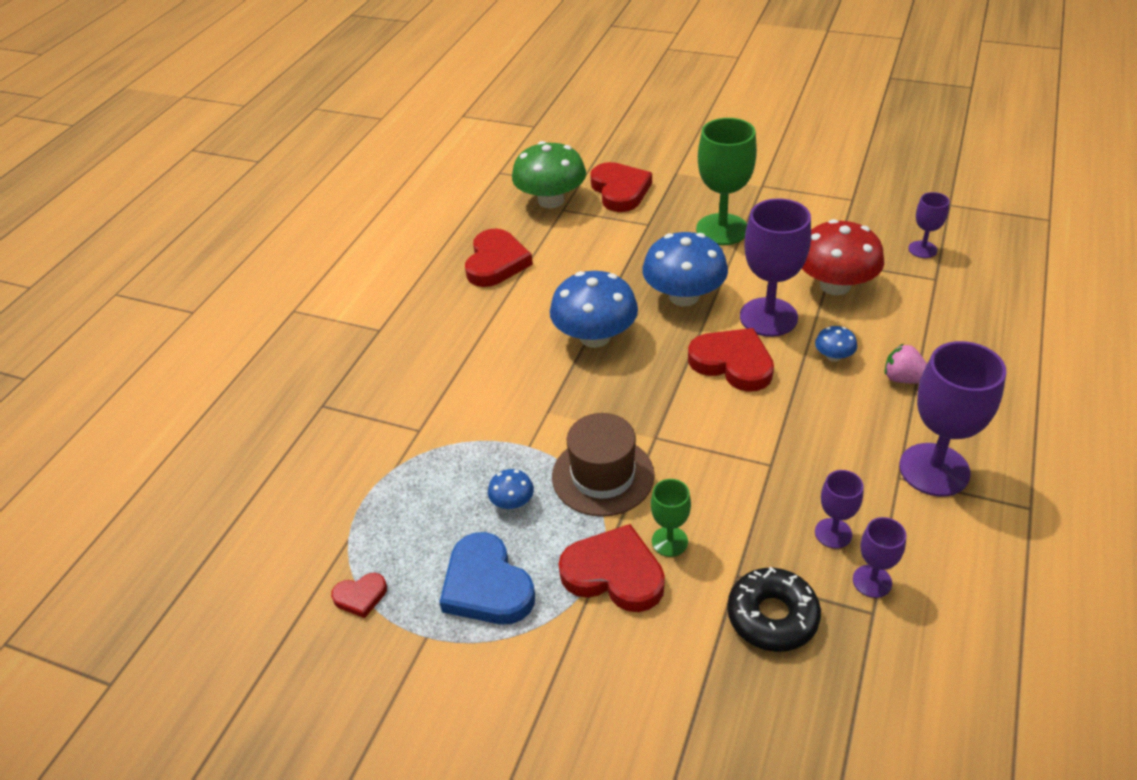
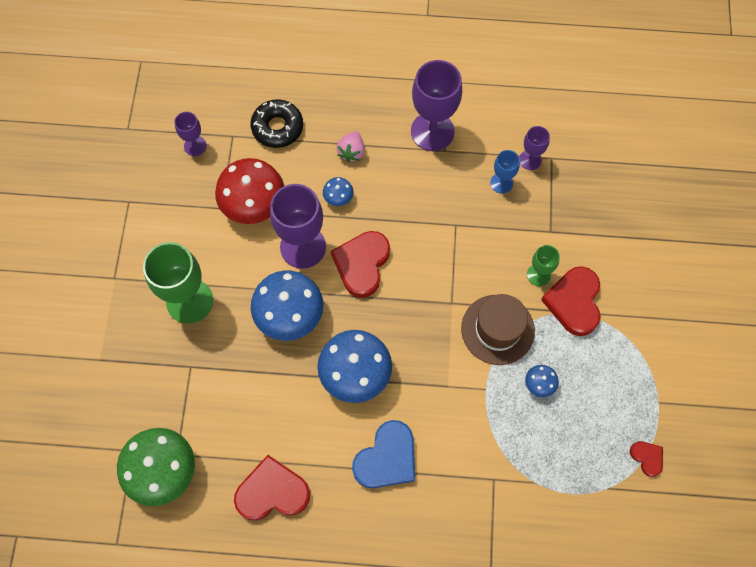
camera: 110 degrees left, 25 degrees up
blue heart [439,532,535,625] -> blue heart moved to [352,420,415,488]
red heart [590,162,652,212] -> none
black donut [727,566,821,652] -> black donut moved to [250,99,303,148]
purple goblet [815,470,864,549] -> blue goblet [490,150,520,194]

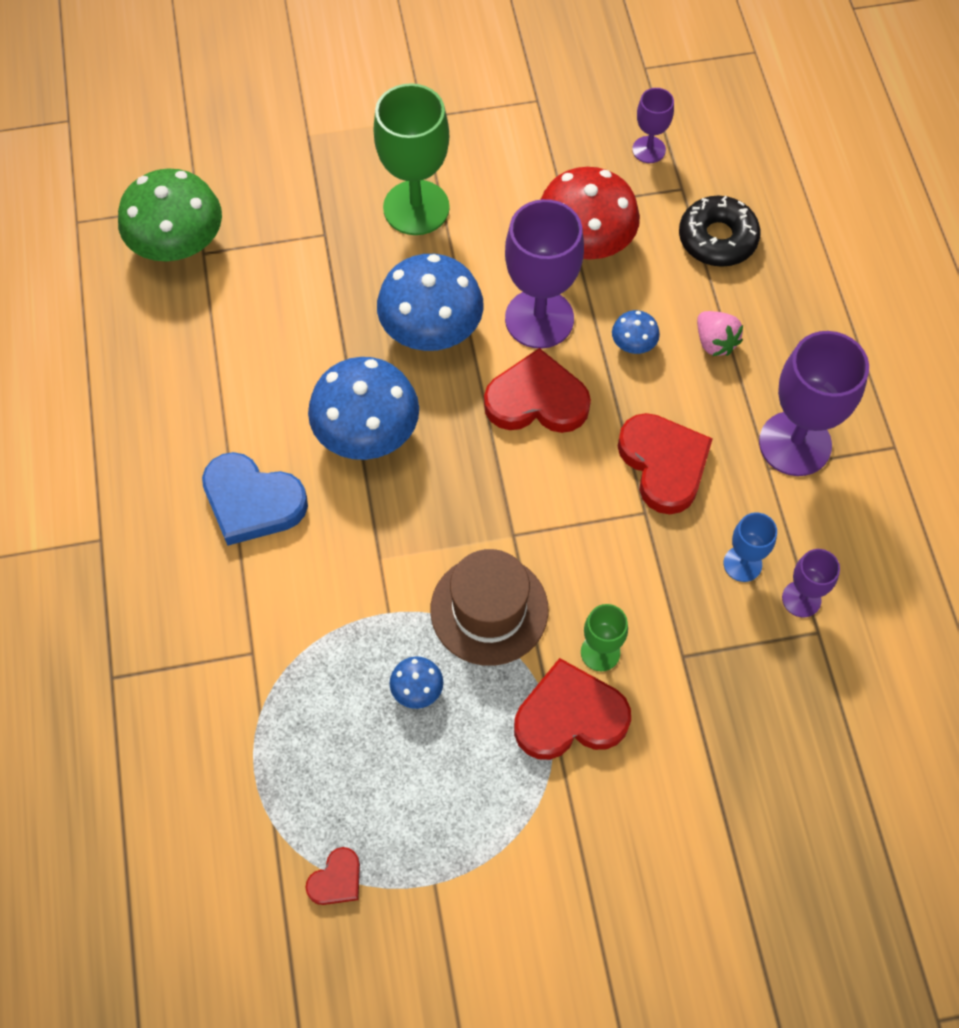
camera: 75 degrees right, 5 degrees down
red heart [234,455,310,521] -> red heart moved to [618,413,713,514]
pink strawberry [337,131,364,162] -> pink strawberry turned 120 degrees counterclockwise [697,311,743,356]

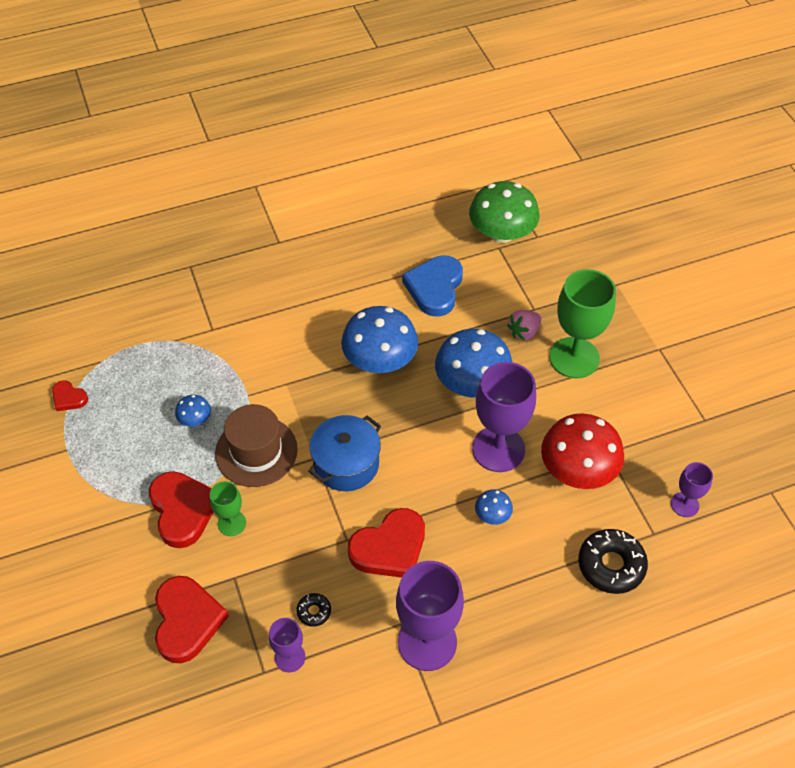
camera: 80 degrees right, 10 degrees down
blue heart [202,452,308,546] -> blue heart moved to [402,255,463,317]
red heart [484,348,591,433] -> red heart moved to [155,576,229,663]
pink strawberry [697,311,743,356] -> pink strawberry moved to [507,310,541,341]
blue goblet [723,513,777,582] -> black donut [297,593,331,627]
none -> blue pot [308,415,381,491]

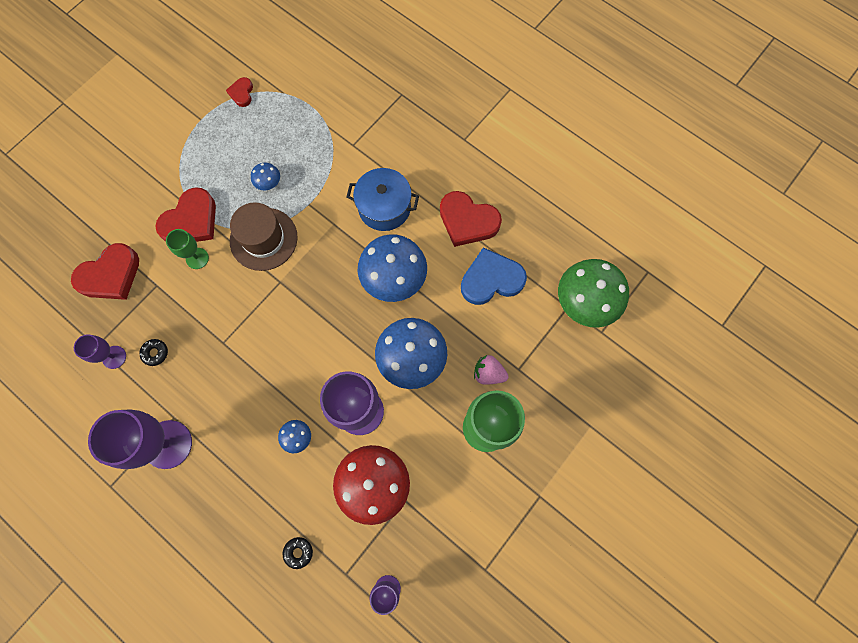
camera: 60 degrees right, 20 degrees up
blue pot [308,415,381,491] -> blue pot moved to [346,168,419,231]
red heart [348,508,425,578] -> red heart moved to [440,191,502,247]
black donut [578,529,648,594] -> black donut [283,537,313,569], size x0.49

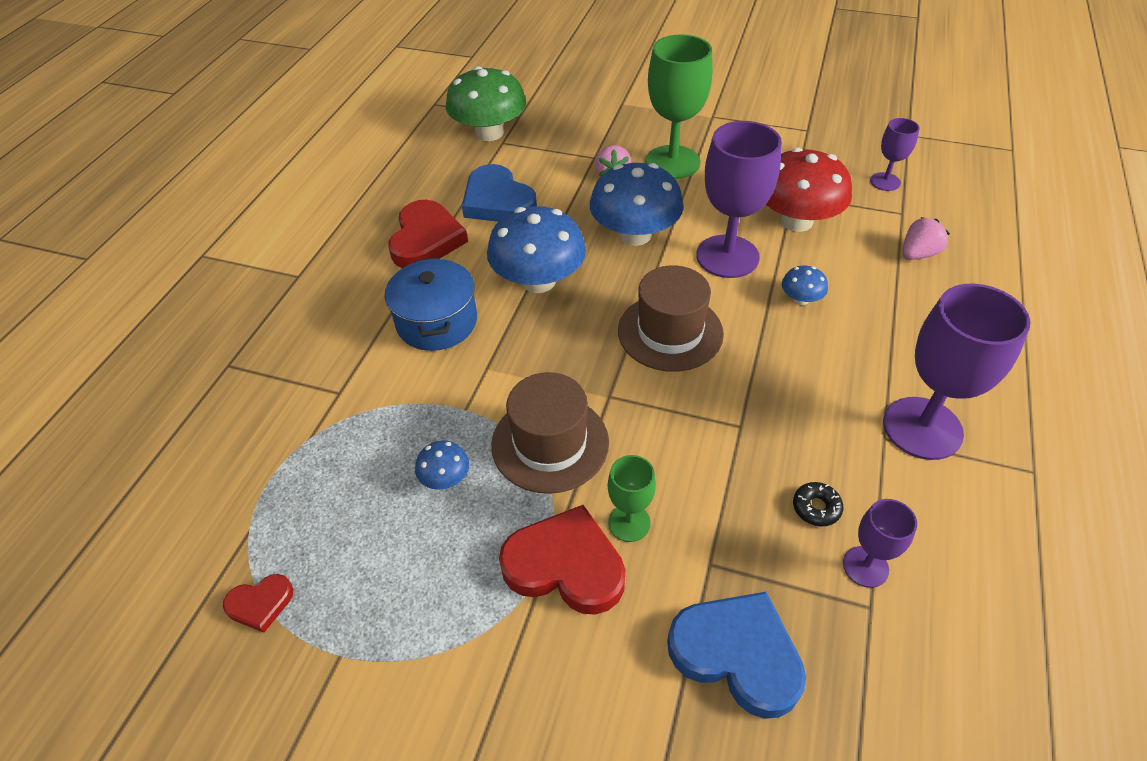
camera: 110 degrees left, 25 degrees down
red heart [71,243,139,300] -> blue heart [667,592,806,719]
black donut [283,537,313,569] -> pink strawberry [903,217,950,260]
none -> brown hat [618,265,724,372]

